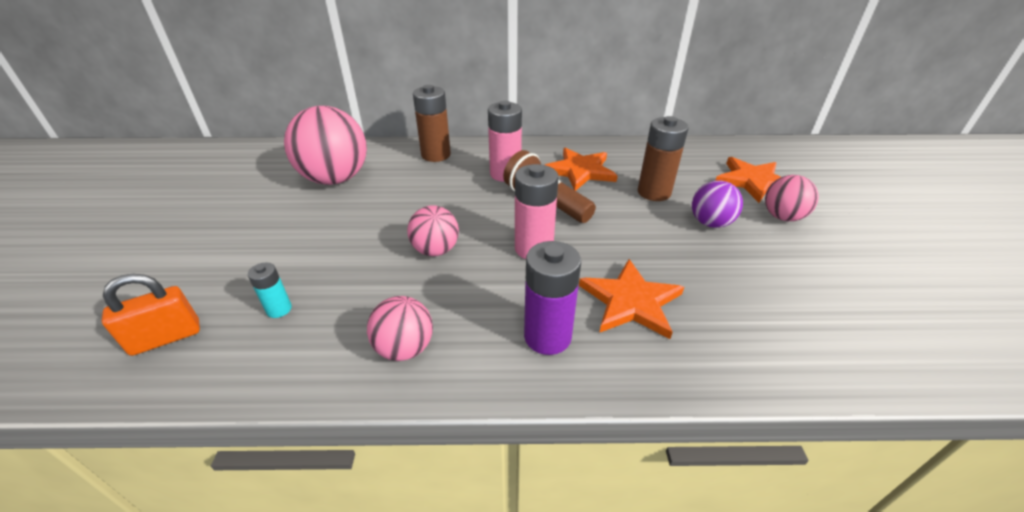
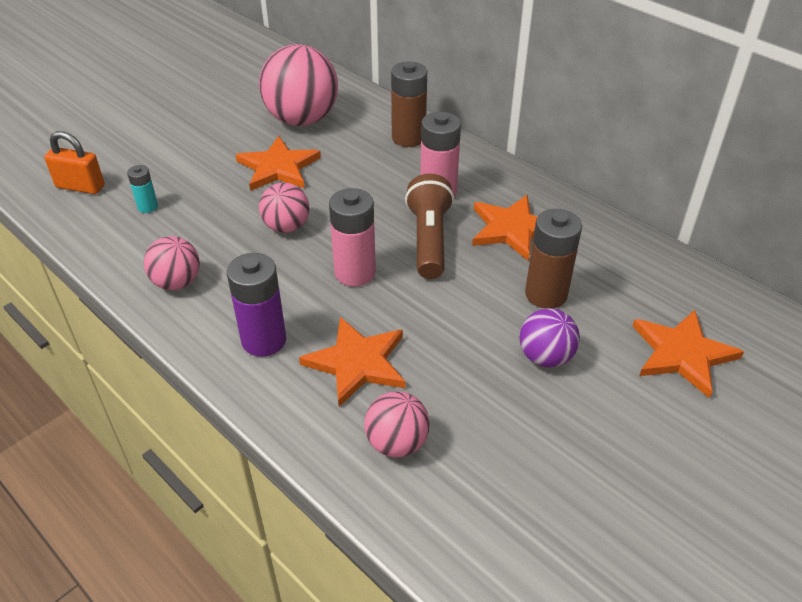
camera: 45 degrees right, 5 degrees up
pink ball [765,175,819,221] -> pink ball moved to [364,391,430,457]
none -> orange star [236,136,321,191]

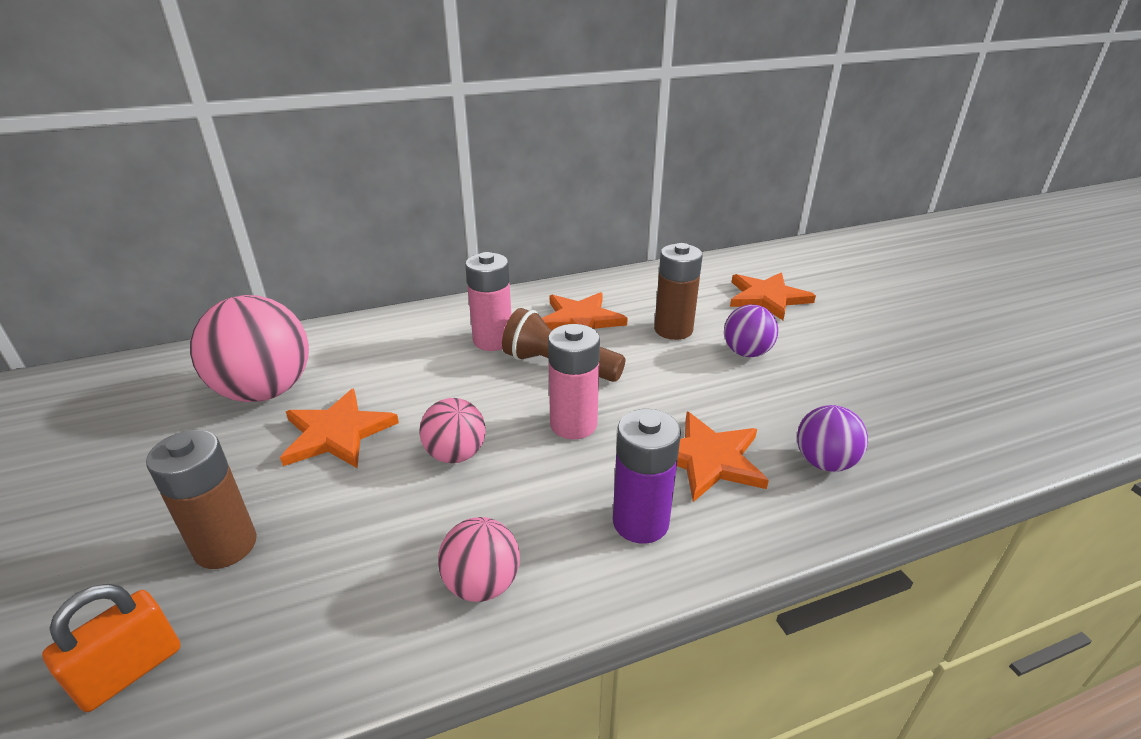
camera: 65 degrees left, 10 degrees down
turquoise battery [127,165,158,213] -> none
pink ball [364,391,430,457] -> purple ball [797,405,868,472]
brown battery [391,62,427,147] -> brown battery moved to [146,430,257,569]

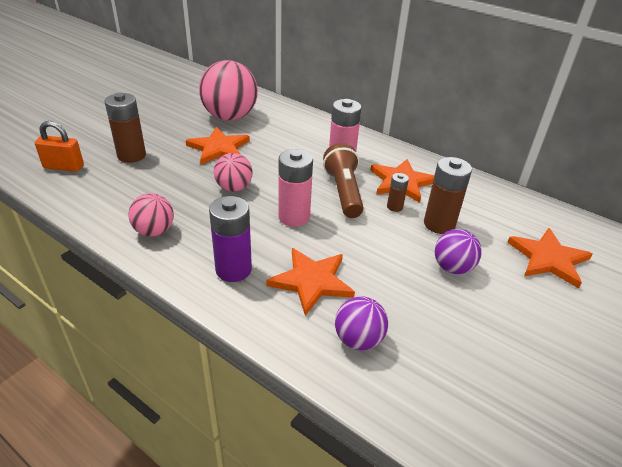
camera: 55 degrees right, 5 degrees up
none -> brown battery [387,173,409,212]

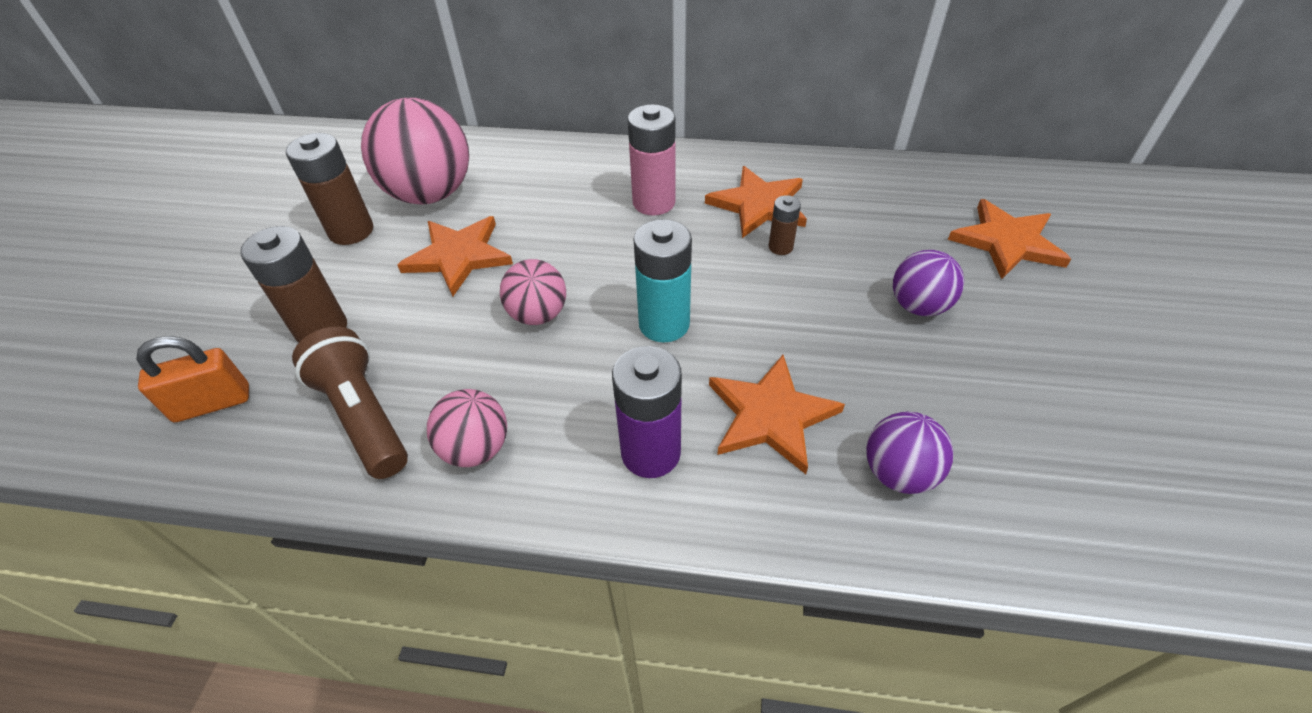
camera: 25 degrees left, 10 degrees up
pink battery [278,149,313,227] -> turquoise battery [633,219,692,343]
brown flashlight [323,143,364,218] -> brown flashlight moved to [292,327,408,479]
brown battery [424,157,472,234] -> brown battery moved to [286,133,373,245]

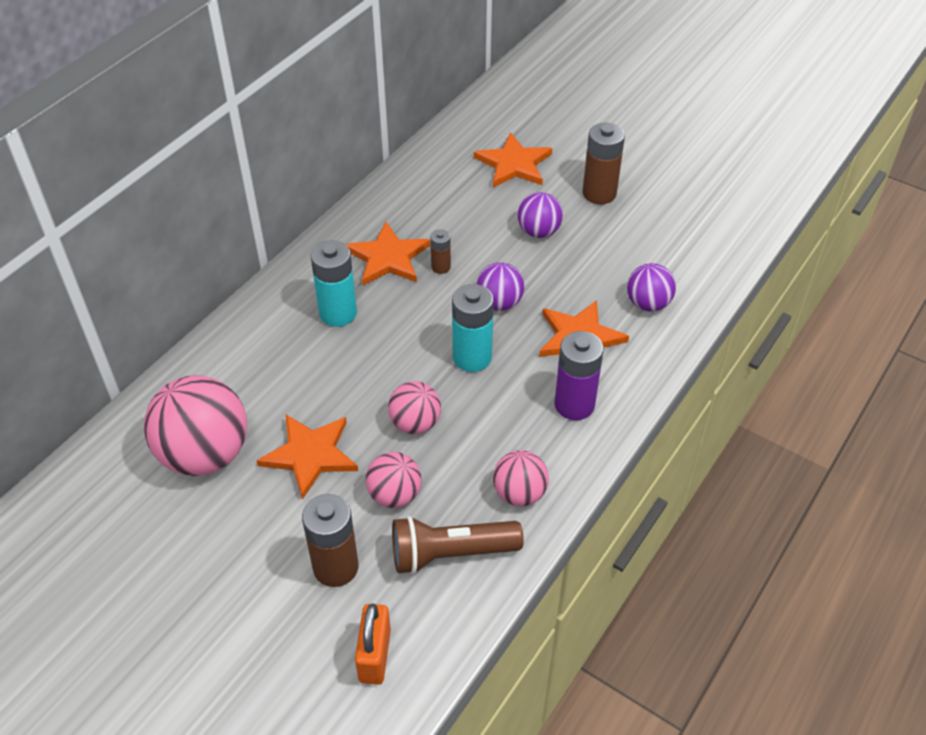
camera: 65 degrees left, 0 degrees up
brown battery [286,133,373,245] -> brown battery moved to [583,122,625,204]
pink battery [628,104,676,216] -> turquoise battery [311,240,357,327]
none -> pink ball [366,452,421,508]
none -> purple ball [477,262,524,311]

